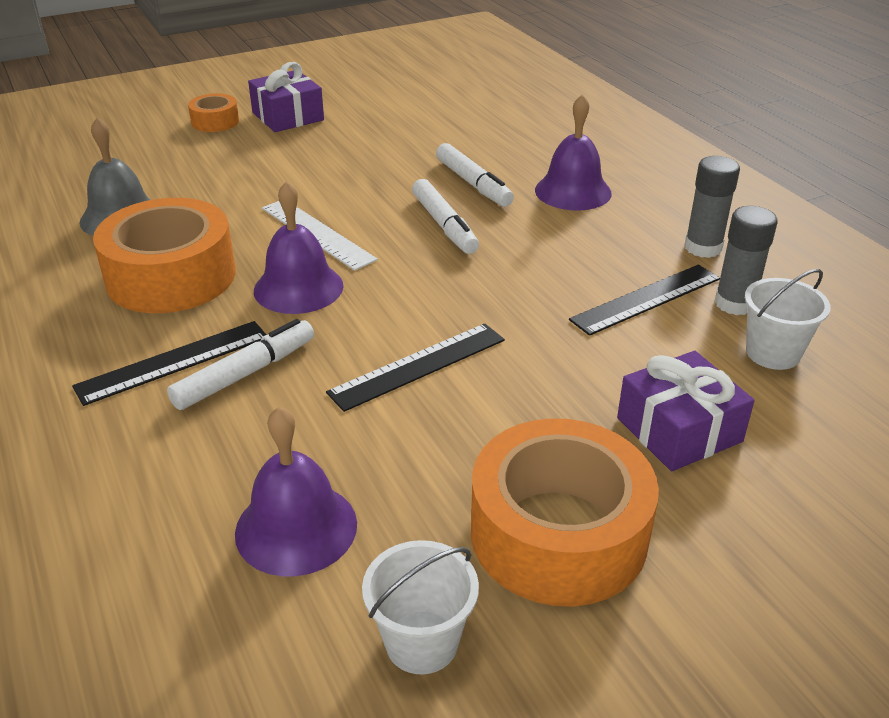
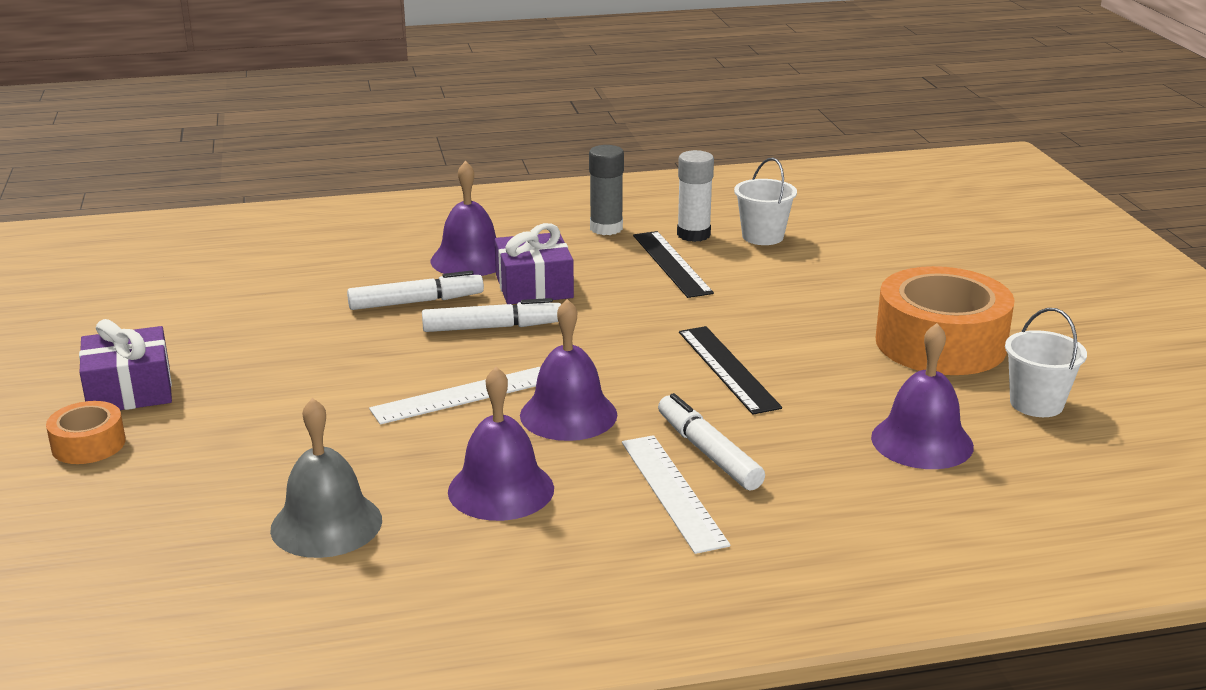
camera: 75 degrees left, 10 degrees down
black ruler [72,321,266,406] -> white ruler [622,435,730,554]
orange tape [93,198,236,313] -> purple bell [448,367,554,521]
purple gift [617,351,754,471] -> purple gift moved to [495,223,574,304]
grey glue stick [714,206,778,315] -> white glue stick [677,150,714,242]

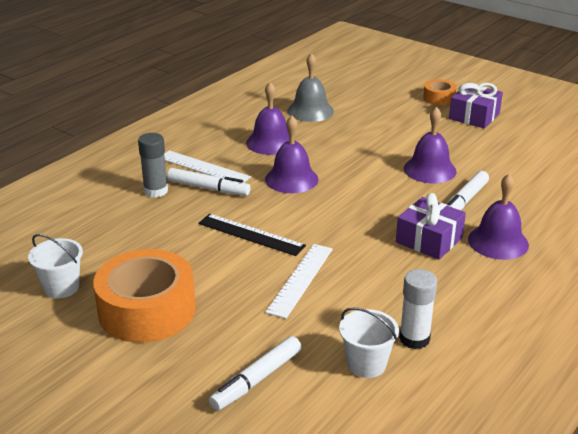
camera: 140 degrees right, 5 degrees up
white ruler [369,367,540,425] -> white ruler moved to [265,244,333,319]
white marker [422,298,561,332] -> white marker moved to [209,336,302,411]
grey glue stick [589,145,624,235] -> grey glue stick moved to [138,133,168,197]
black ruler [633,231,714,298] -> none
purple bell [871,323,974,469] -> purple bell moved to [404,107,457,183]

